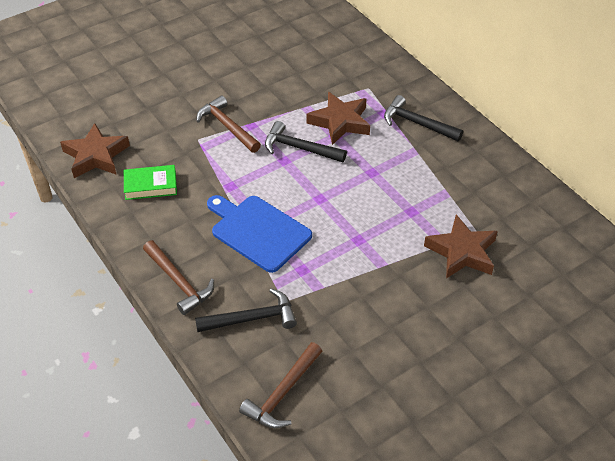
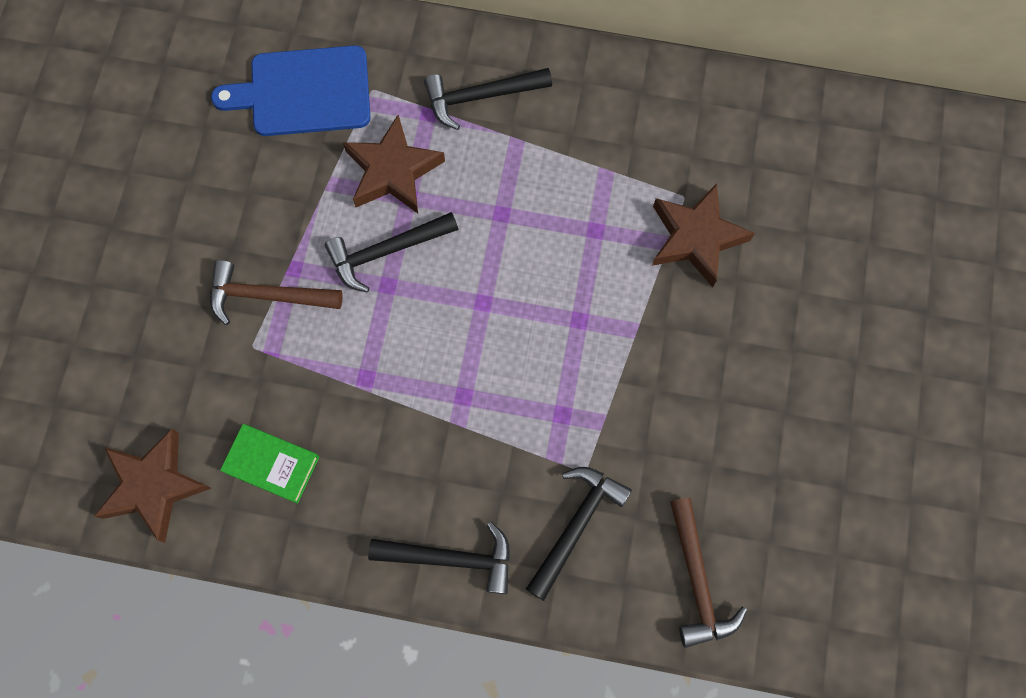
camera: 45 degrees left, 25 degrees up
green book [124,165,177,200] -> green book turned 75 degrees clockwise [220,424,319,504]
brown hammer [143,240,214,315] -> black hammer [368,522,510,594]
blue cutting board [207,195,312,273] -> blue cutting board moved to [211,45,370,136]

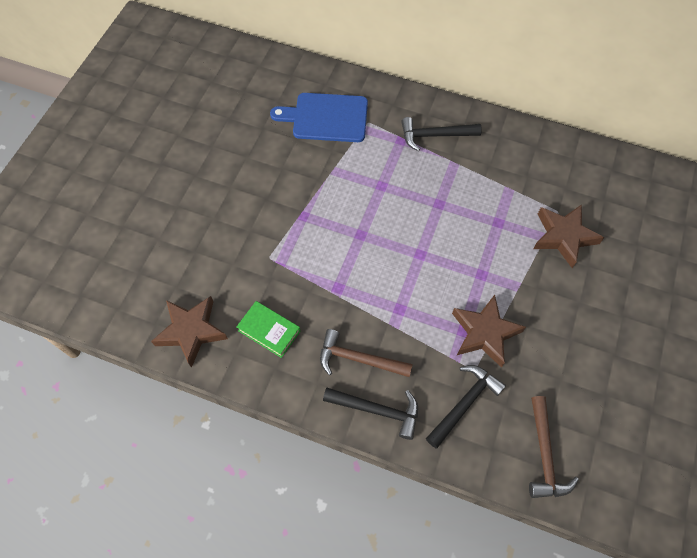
camera: 10 degrees right, 10 degrees down
brown hammer [210,260,343,325] -> brown hammer moved to [320,329,413,377]
black hammer [325,212,458,292] -> none
brown star [343,115,445,213] -> brown star moved to [452,295,526,368]

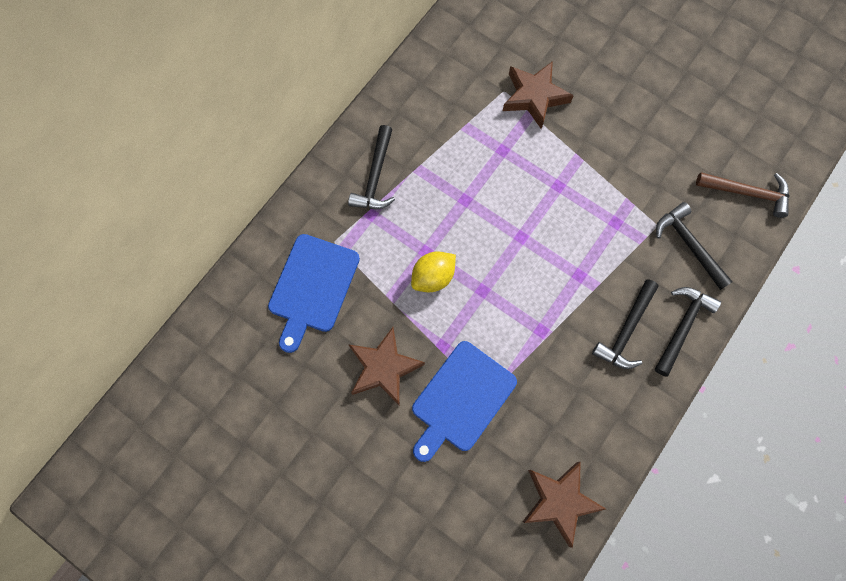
camera: 75 degrees left, 10 degrees up
green book [236,301,300,358] -> none
brown hammer [320,329,413,377] -> black hammer [592,279,659,369]
brown star [452,295,526,368] -> brown star moved to [348,327,425,406]
none -> yellow lemon [411,251,456,292]
none -> blue cutting board [412,341,517,462]

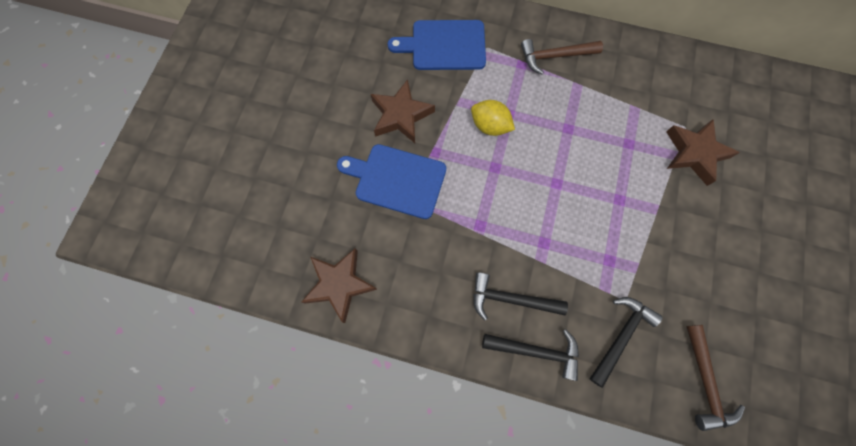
camera: 70 degrees right, 0 degrees up
black hammer [348,125,395,209] -> brown hammer [521,39,603,74]

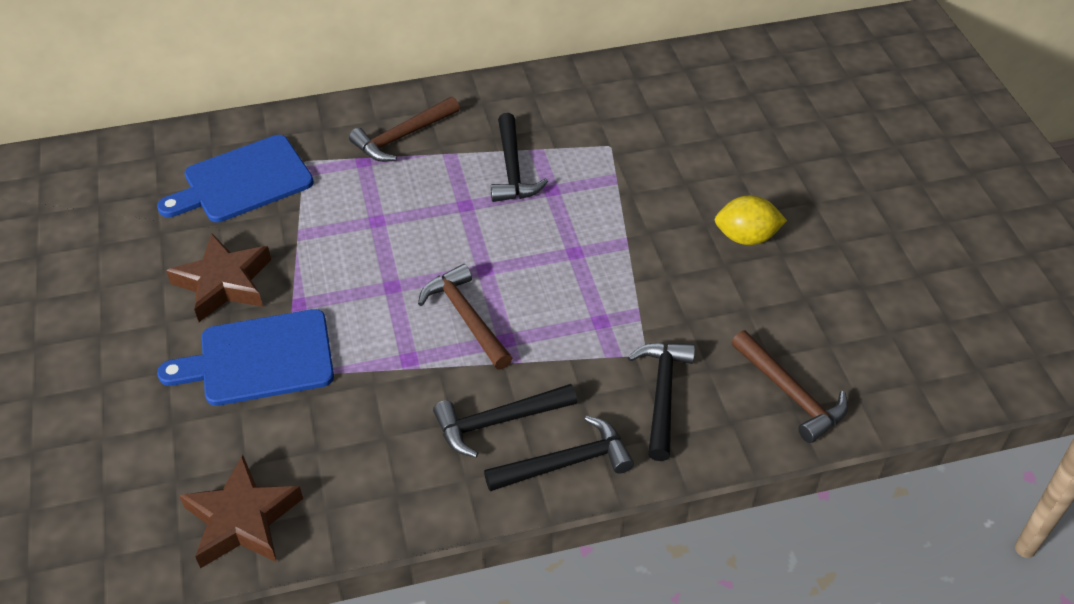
camera: 30 degrees left, 25 degrees down
yellow lemon [471,100,515,136] -> yellow lemon moved to [715,195,787,245]
brown star [666,119,740,186] -> none
none -> brown hammer [418,264,512,369]
none -> black hammer [491,113,548,202]

